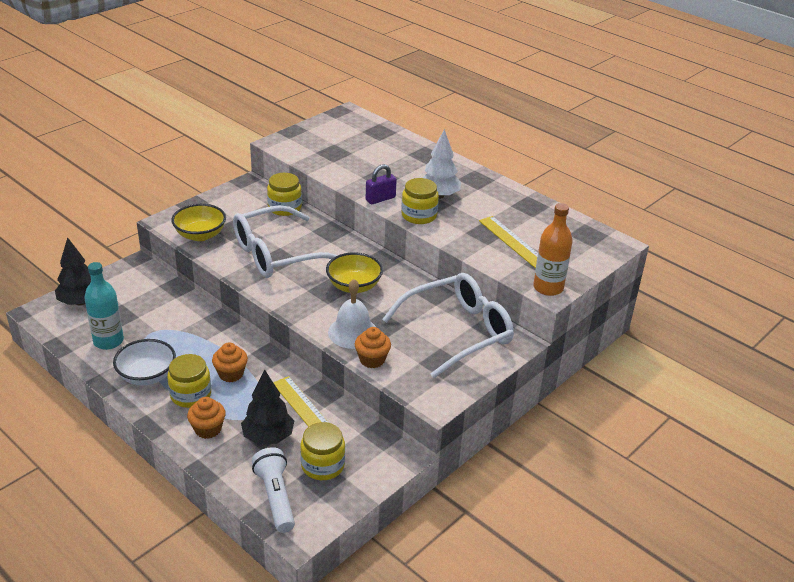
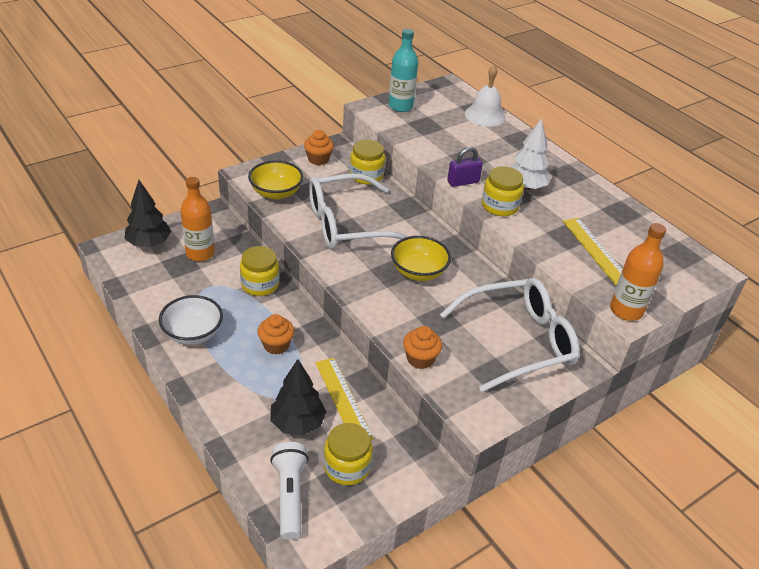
camera: 10 degrees right, 5 degrees up
turquoise bottle [84,262,124,350] -> turquoise bottle moved to [388,29,418,112]
yellow jar [167,354,211,408] -> yellow jar moved to [240,246,279,296]
orange cupcake [187,397,226,439] -> orange cupcake moved to [304,130,334,165]
white bell [328,279,376,349] -> white bell moved to [465,65,506,127]
none -> orange bottle [180,177,215,261]

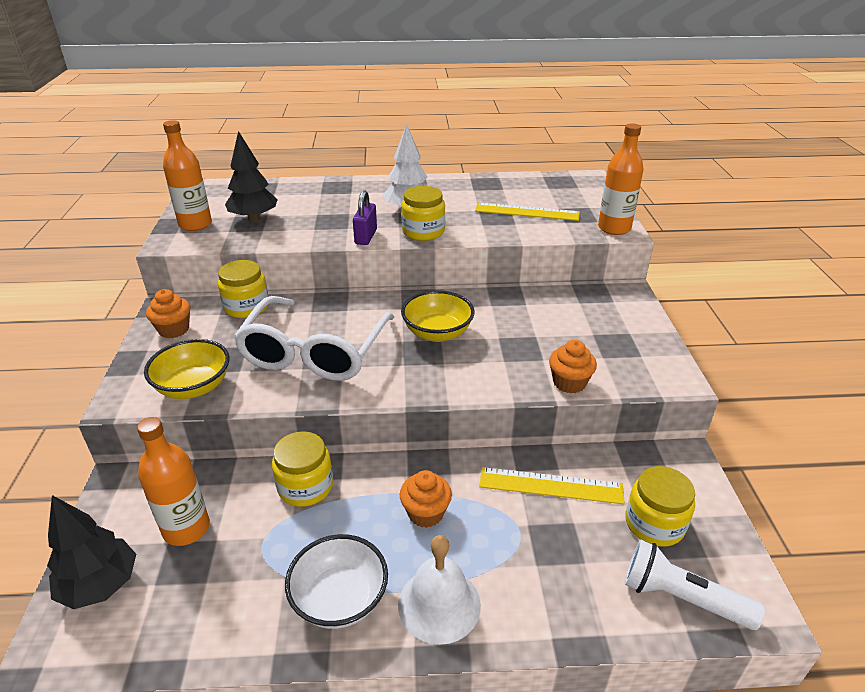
camera: 55 degrees left, 5 degrees down
black tree [271,359,326,436] -> black tree moved to [225,131,278,221]
turquoise bottle [388,29,418,112] -> orange bottle [163,120,212,231]
white glasses [440,278,579,392] -> none
white bell [465,65,506,127] -> white bell moved to [398,535,481,645]

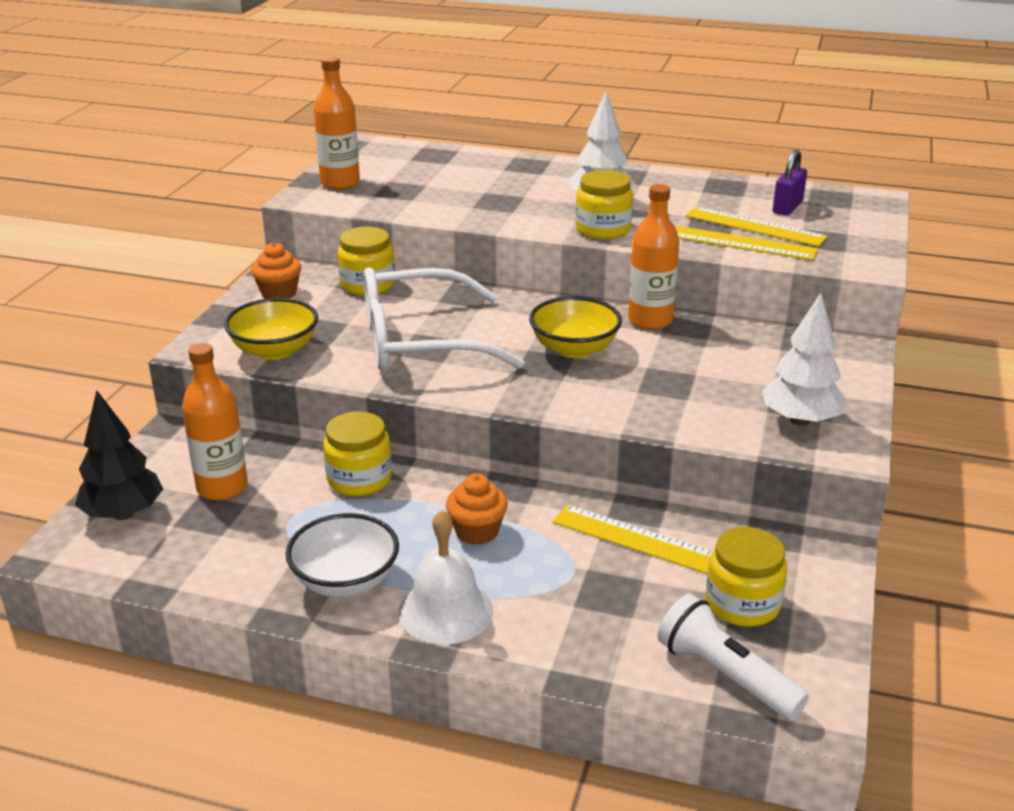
camera: 20 degrees right, 5 degrees down
black tree [225,131,278,221] -> none
white glasses [233,296,394,381] -> white glasses turned 45 degrees clockwise [364,267,525,372]
purple padlock [353,190,377,245] -> purple padlock moved to [773,149,807,216]
orange cupcake [549,340,597,393] -> none
orange bottle [598,123,644,235] -> orange bottle moved to [628,184,680,330]
none -> yellow ruler [675,226,818,260]
none -> white tree [762,293,847,426]

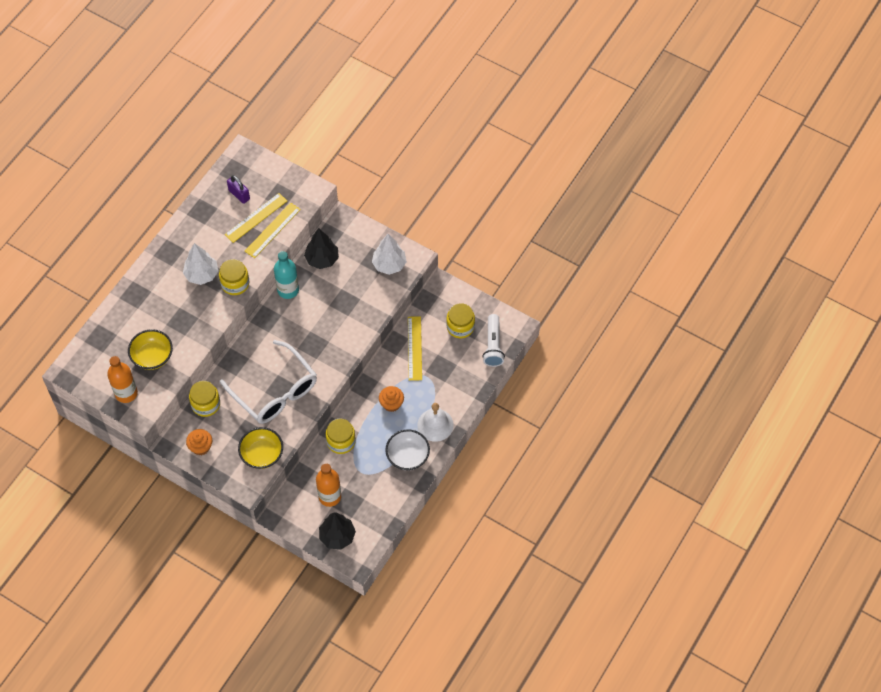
camera: 75 degrees left, 30 degrees up
white glasses [364,267,525,372] -> white glasses turned 45 degrees counterclockwise [220,340,317,424]
yellow bowl [529,297,622,358] -> yellow bowl moved to [128,329,173,370]
yellow ruler [553,504,712,574] -> yellow ruler turned 45 degrees counterclockwise [408,316,422,381]
orange bottle [628,184,680,330] -> turquoise bottle [274,251,299,299]
white flashlight [658,594,809,720] -> white flashlight turned 60 degrees counterclockwise [483,314,505,367]
none -> black tree [304,228,339,269]

